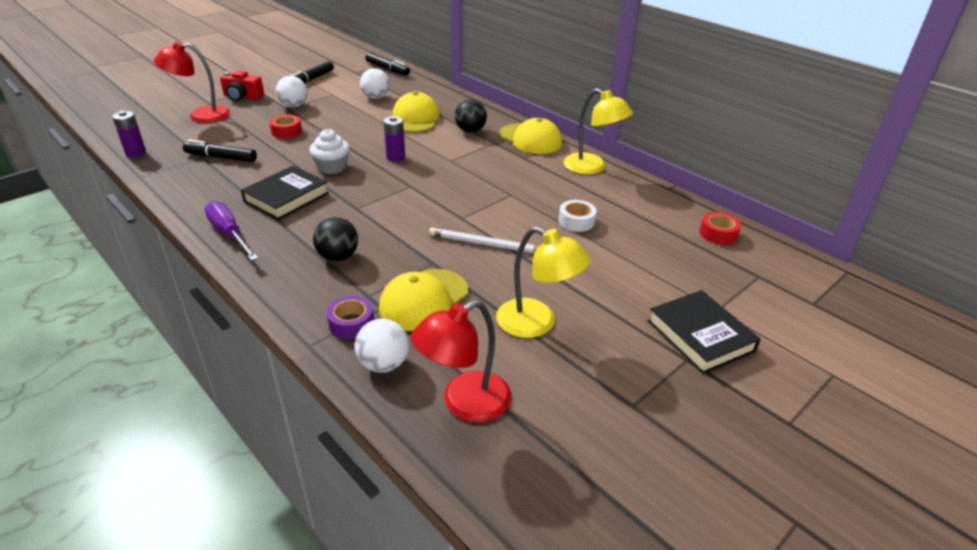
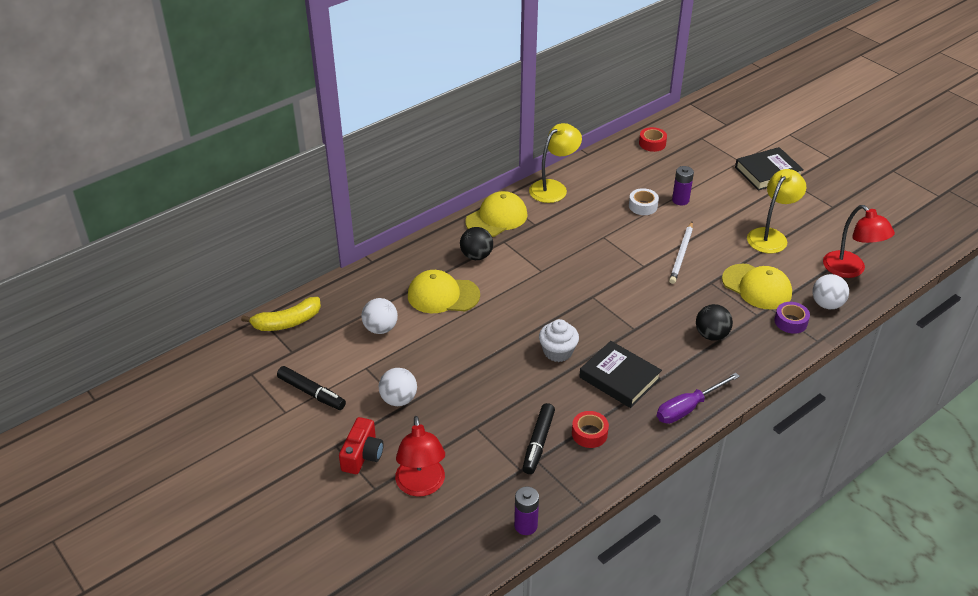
camera: 85 degrees left, 5 degrees up
red tape [269,115,302,138] -> red tape moved to [572,411,609,448]
black marker [365,53,410,75] -> yellow banana [241,297,321,331]
purple battery [383,116,405,162] -> purple battery moved to [672,166,694,205]

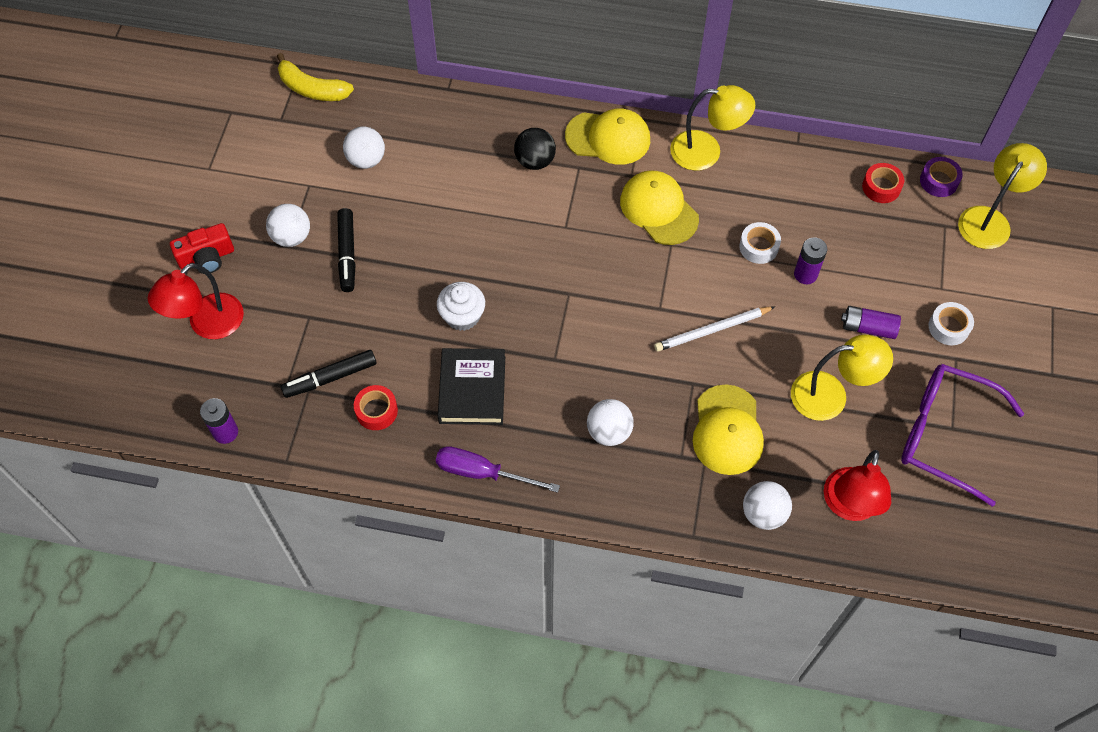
camera: 50 degrees right, 20 degrees up
black marker [277,366,346,410] -> black marker moved to [337,208,356,292]
yellow cap [408,270,480,313] -> yellow cap moved to [620,171,699,245]
black ball [696,304,733,341] -> white ball [587,399,634,446]
black book [735,147,804,191] -> white tape [928,302,974,345]
purple tape [774,302,810,334] -> purple tape moved to [920,157,963,197]
none -> purple battery [841,306,901,339]
none -> purple glasses [901,364,1024,507]
none -> yellow lamp [958,143,1047,249]

